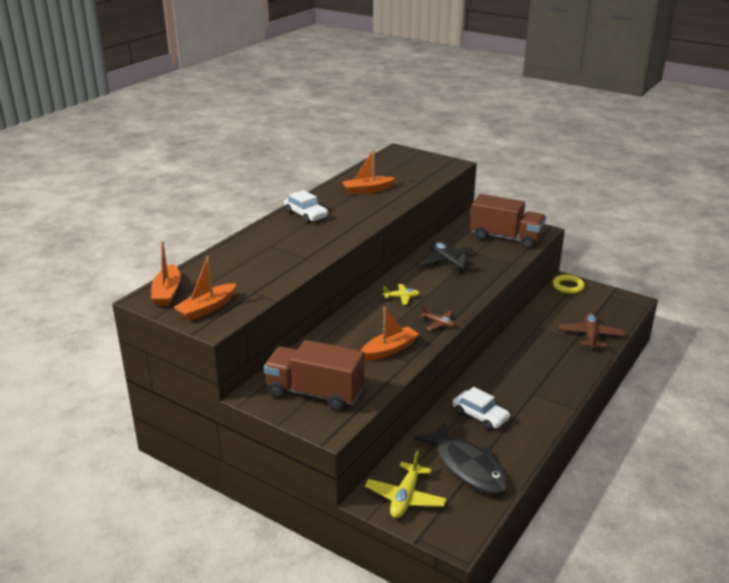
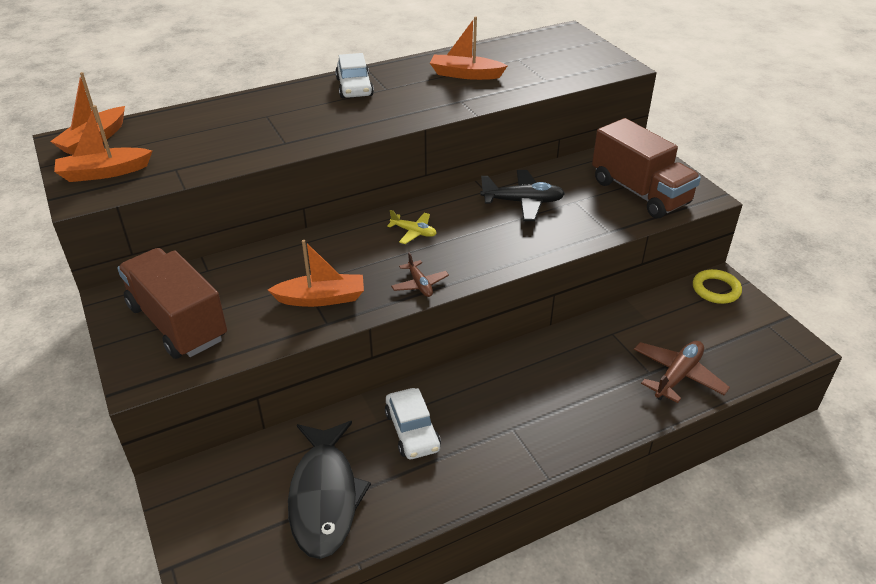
camera: 30 degrees right, 10 degrees up
yellow plane [365,451,447,518] -> none
black plane [419,242,474,273] -> black plane turned 90 degrees clockwise [480,170,565,221]

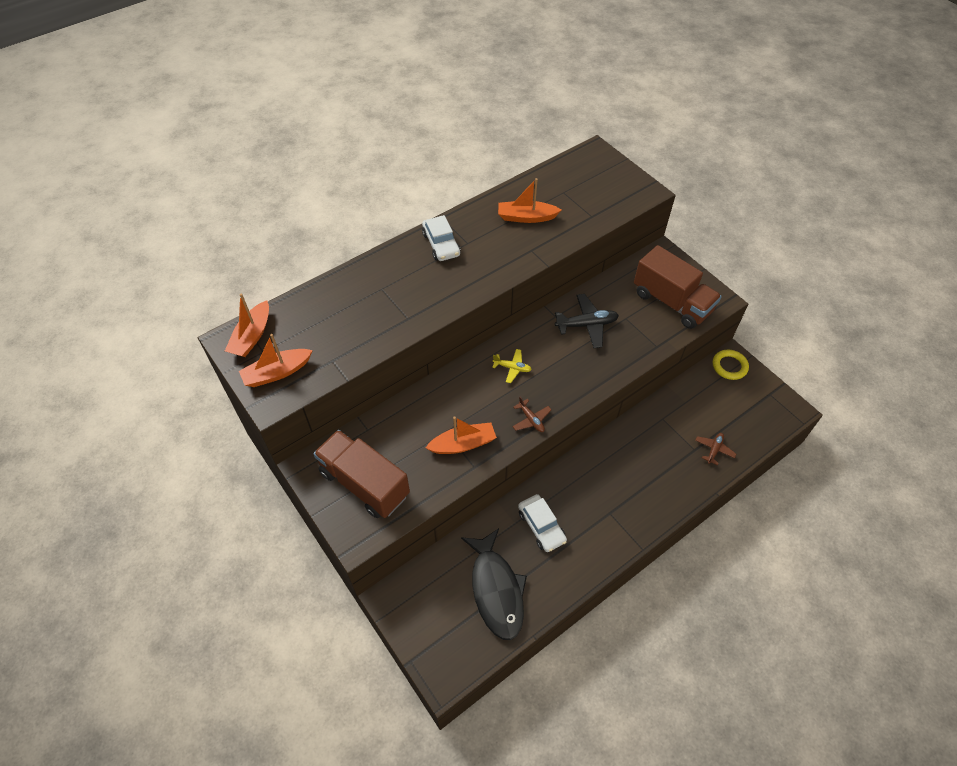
camera: 10 degrees left, 15 degrees up
brown plane [634,341,730,403] -> brown plane [695,433,737,465], size x0.59

